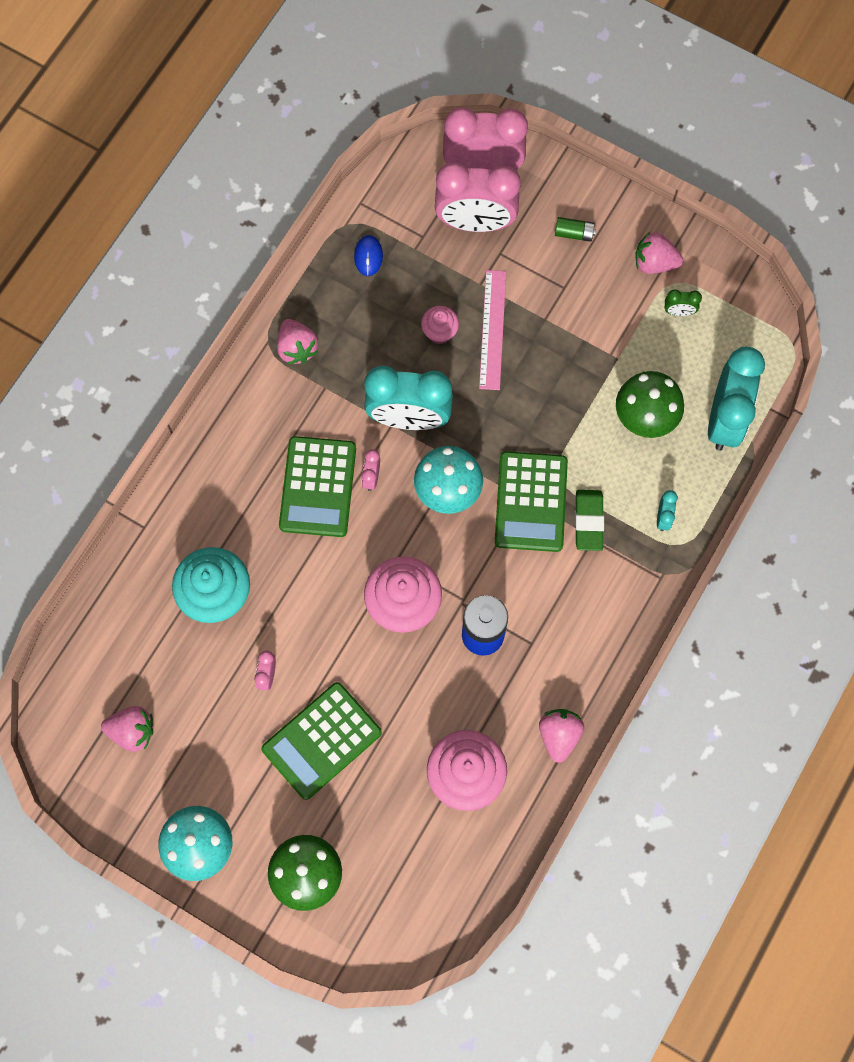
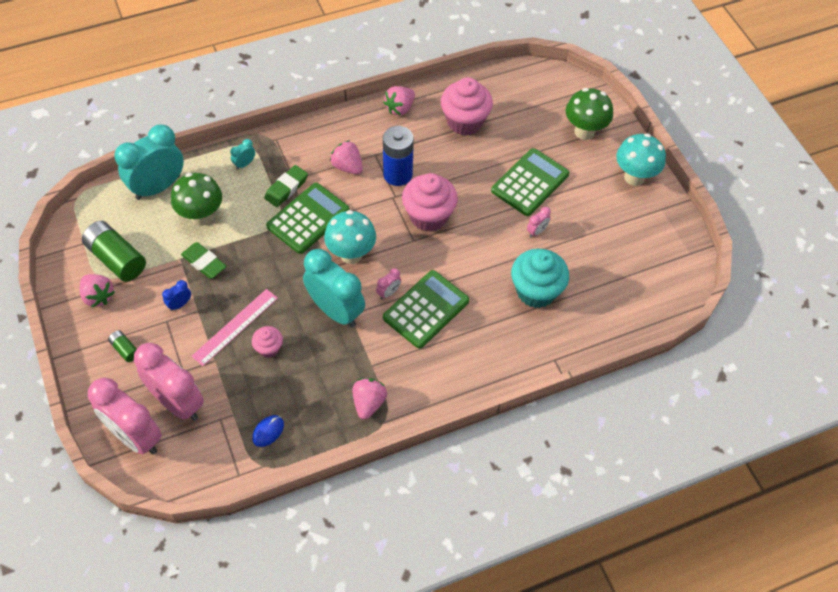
camera: 145 degrees left, 15 degrees down
pink strawberry [101,706,153,752] -> pink strawberry moved to [330,140,363,174]
green calculator [261,682,382,800] -> green calculator turned 45 degrees counterclockwise [491,148,569,216]
green clock [665,289,702,316] -> green battery [82,221,146,282]
none -> blue clock [162,280,191,311]
none -> green eraser [181,242,226,279]

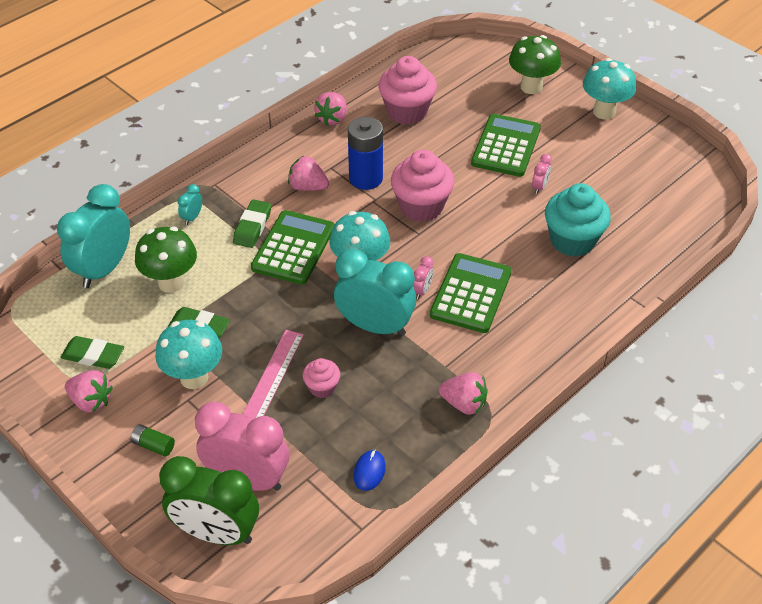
camera: 20 degrees left, 10 degrees down
green battery [82,221,146,282] -> green eraser [60,336,124,369]
pink clock [88,377,162,454] -> green clock [159,456,259,545]
blue clock [162,280,191,311] -> turquoise mushroom [155,320,222,389]
pink strawberry [352,378,387,419] -> pink strawberry turned 120 degrees clockwise [439,372,487,415]

